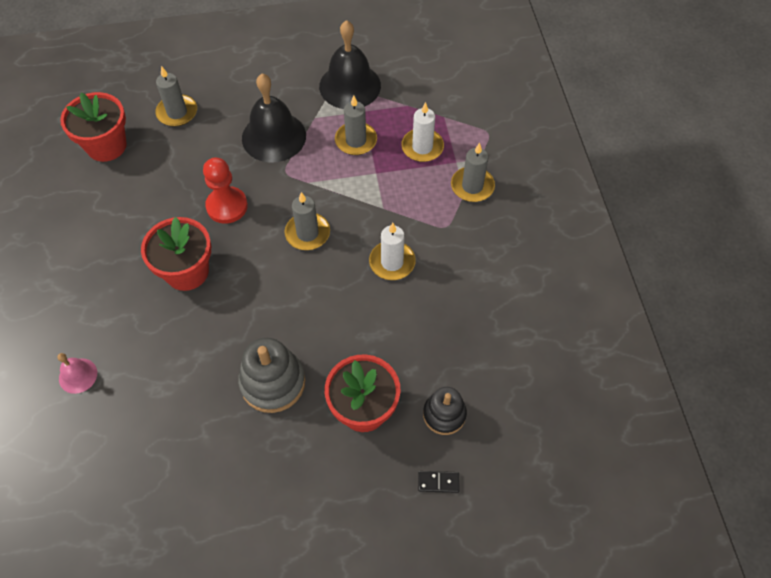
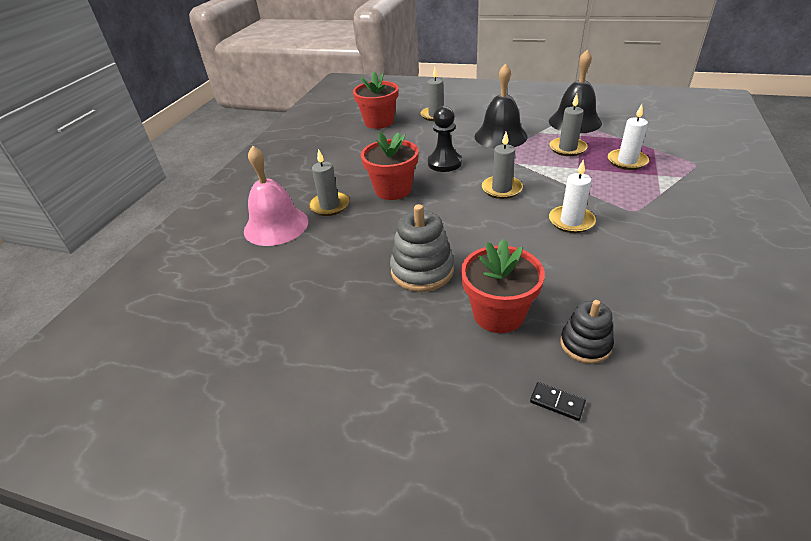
camera: 30 degrees right, 20 degrees down
pink bell [57,353,97,394] -> pink bell [244,145,308,246], size x2.02
red pawn [203,157,248,224] -> black pawn [428,106,462,172]
grey candle [451,143,495,202] -> grey candle moved to [309,149,349,216]

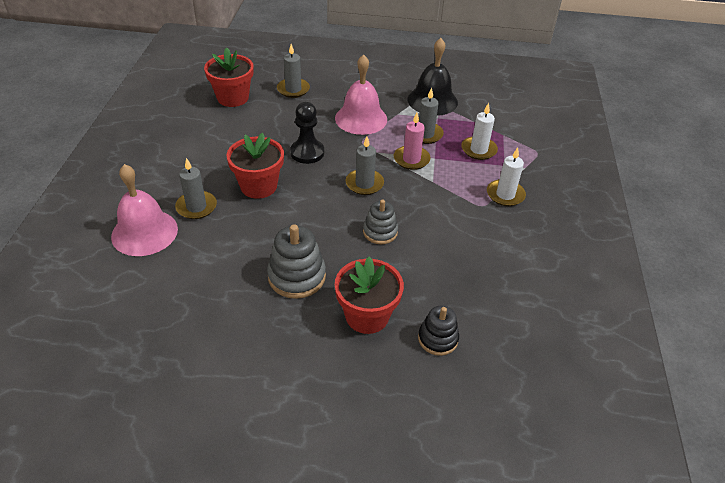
camera: 15 degrees left, 5 degrees up
black bell [475,63,528,149] -> pink bell [335,54,387,135]
black domino [530,382,586,421] -> none
white candle [549,160,596,233] -> white candle moved to [487,147,526,206]
none -> grey stacking toy [363,200,398,244]
none -> pink candle [394,113,431,170]

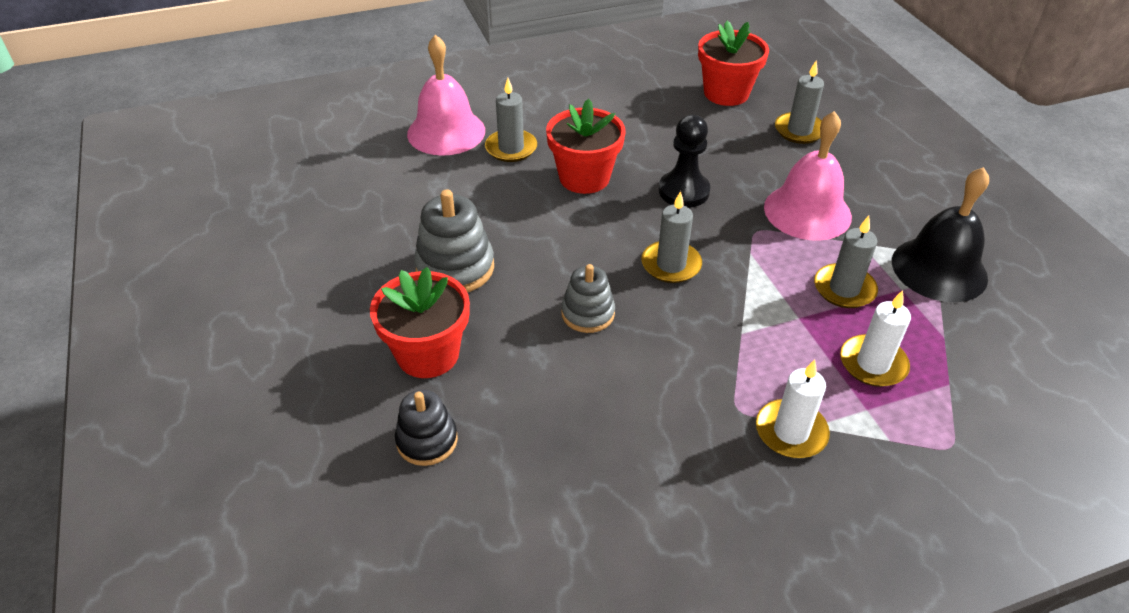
camera: 65 degrees right, 0 degrees up
pink candle [394,113,431,170] -> none

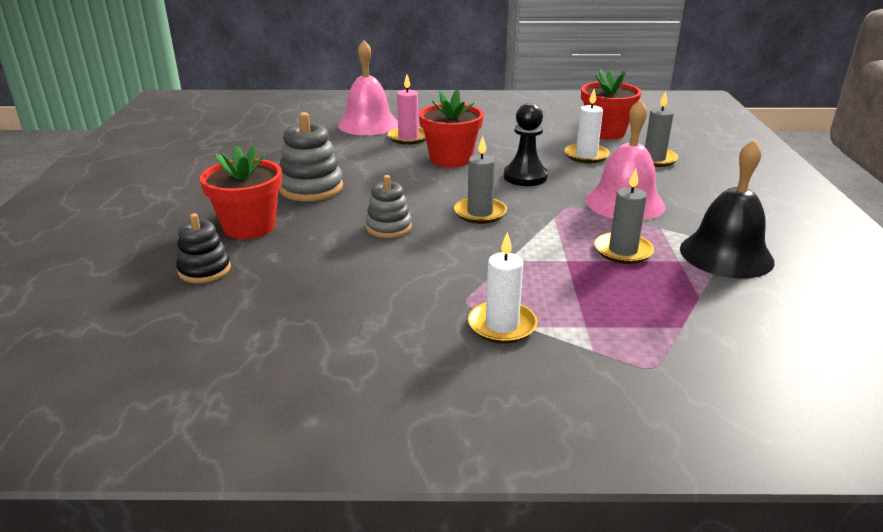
camera: 20 degrees right, 15 degrees down
grey candle [485,78,537,162] -> pink candle [387,74,426,145]
white candle [840,290,911,387] -> white candle moved to [564,89,610,163]

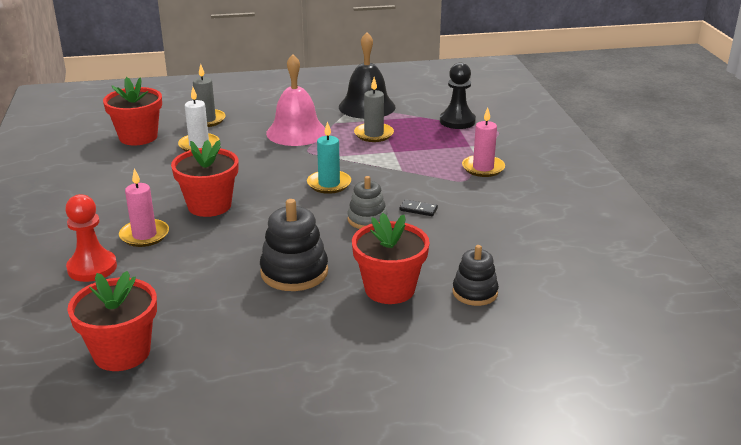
camera: 100 degrees left, 0 degrees up
grey stacking toy [279,112,343,201] -> black stacking toy [260,199,328,291]
pink bell [338,40,398,135] -> red pawn [65,194,117,282]
grey candle [454,136,507,224] -> turquoise candle [307,121,351,194]
white candle [468,232,537,344] -> pink candle [462,108,505,177]
black pawn [504,103,548,186] -> black pawn moved to [440,63,476,129]
none -> red flower pot [67,271,157,371]
none -> black domino [399,199,438,216]

